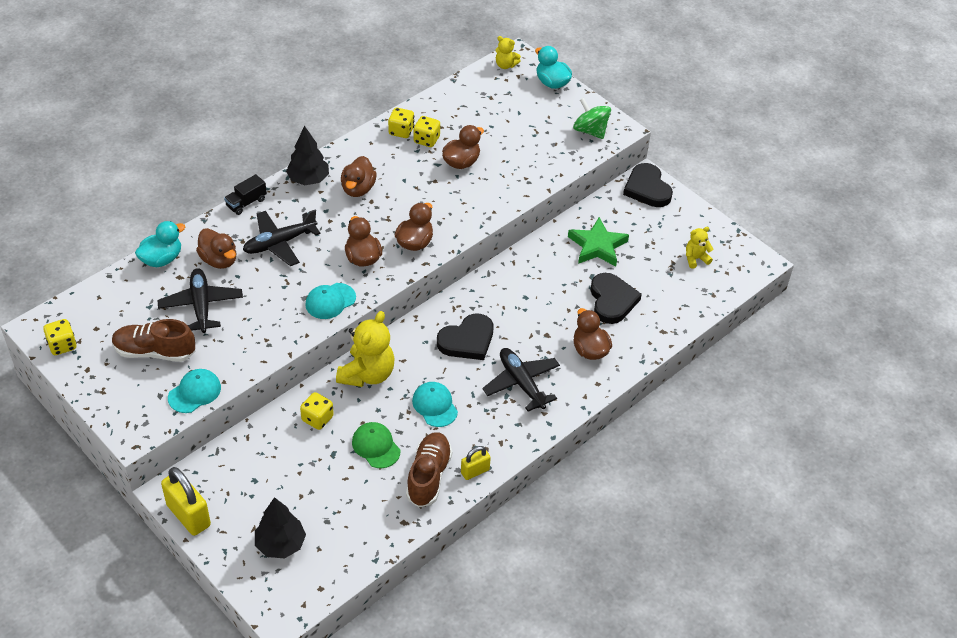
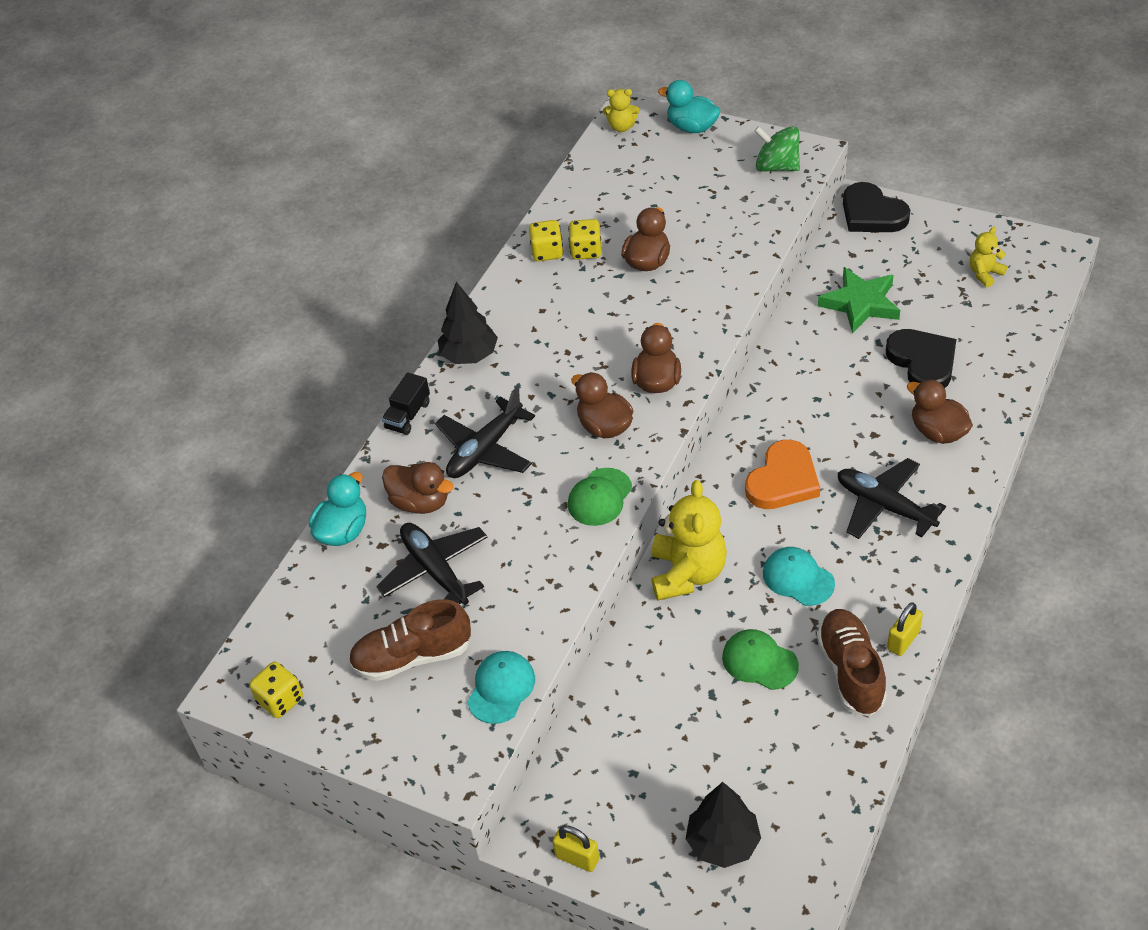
camera: 15 degrees left, 0 degrees up
yellow padlock [161,467,211,536] -> yellow padlock [553,825,599,872], size x0.57
yellow dice [300,392,334,430] -> none
turquoise cap [305,283,356,319] -> green cap [568,468,632,526]
brown duck [341,156,377,197] -> none
black heart [437,314,493,360] -> orange heart [745,440,820,509]

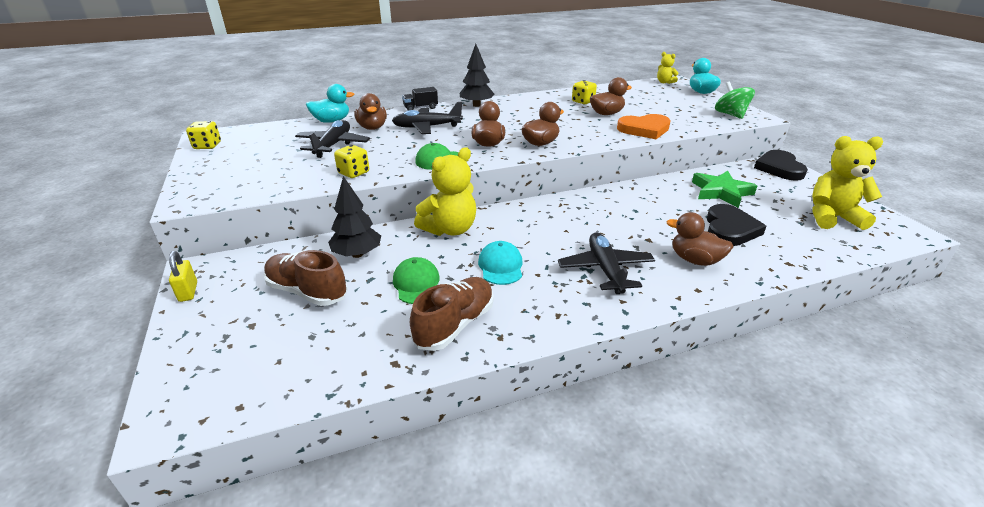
camera: 40 degrees right, 15 degrees down
brown shoe [348,599,471,681] -> brown shoe moved to [264,250,348,306]
turquoise cap [467,651,535,724] -> none
yellow dice [529,220,563,261] -> yellow dice moved to [334,145,369,178]
black tree [686,782,761,868] -> black tree moved to [328,176,381,258]
orange heart [745,440,820,509] -> orange heart moved to [617,114,671,139]
yellow padlock [887,602,923,656] -> none
brown duck [907,379,973,444] -> brown duck turned 60 degrees counterclockwise [666,212,733,266]
yellow teddy bear [970,227,1007,287] -> yellow teddy bear [812,136,883,230], size x1.93

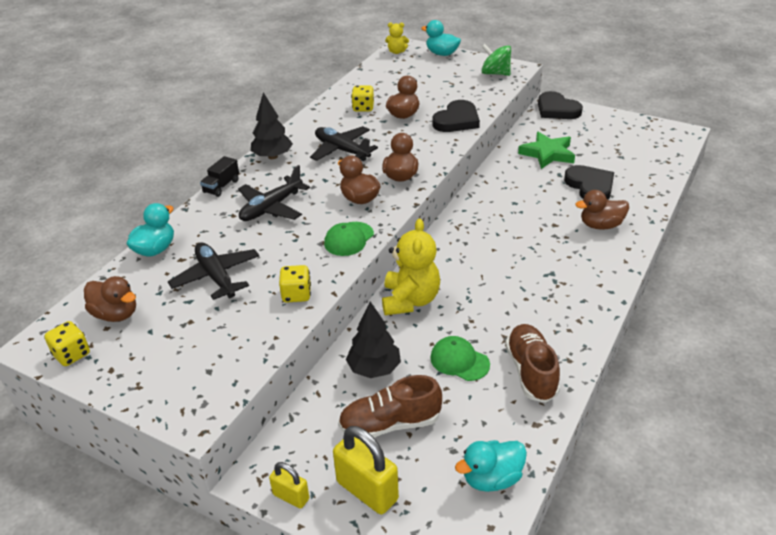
camera: 40 degrees left, 5 degrees up
brown duck [354,93,387,130] -> brown duck moved to [84,276,136,322]
turquoise cap [478,241,522,285] -> none
black plane [558,232,655,294] -> black plane moved to [310,126,378,161]
orange heart [617,114,671,139] -> black heart [432,100,480,132]
yellow teddy bear [812,136,883,230] -> none
none -> yellow padlock [333,426,399,515]
none -> turquoise duck [455,440,527,492]

